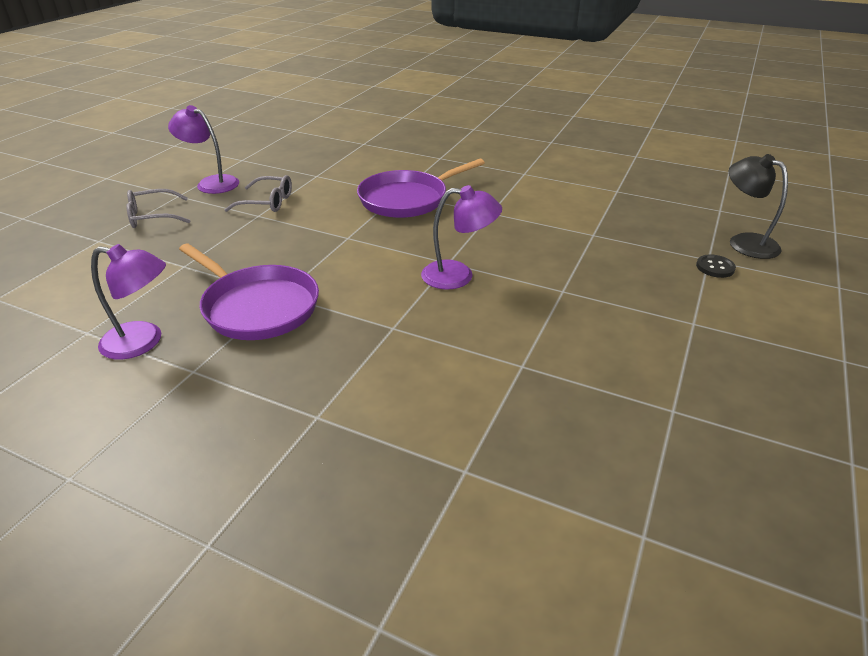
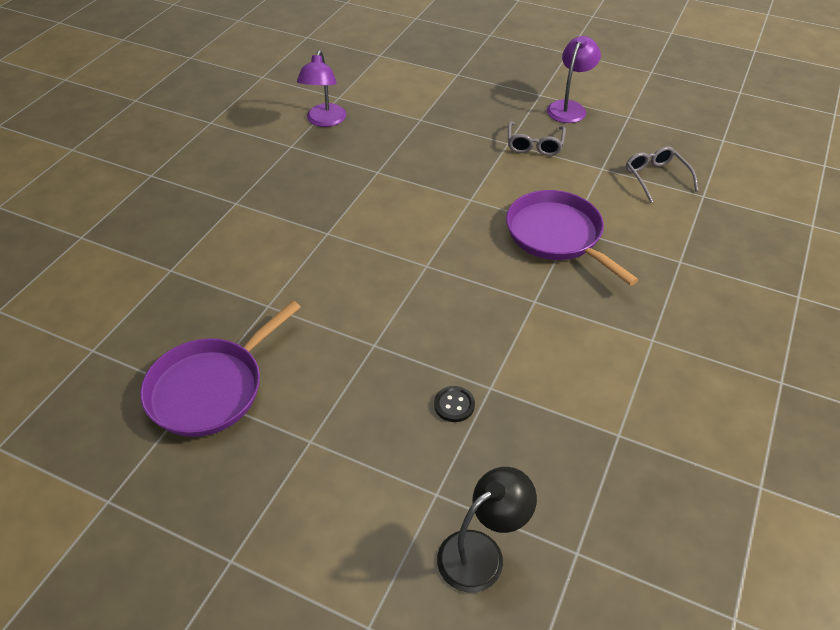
camera: 90 degrees right, 10 degrees up
grey glasses [126,189,190,228] -> grey glasses moved to [626,146,698,203]
purple pan [179,243,319,340] -> purple pan moved to [140,301,301,437]
purple lamp [421,185,502,290] -> none
black button [696,254,736,278] -> black button moved to [434,386,475,422]

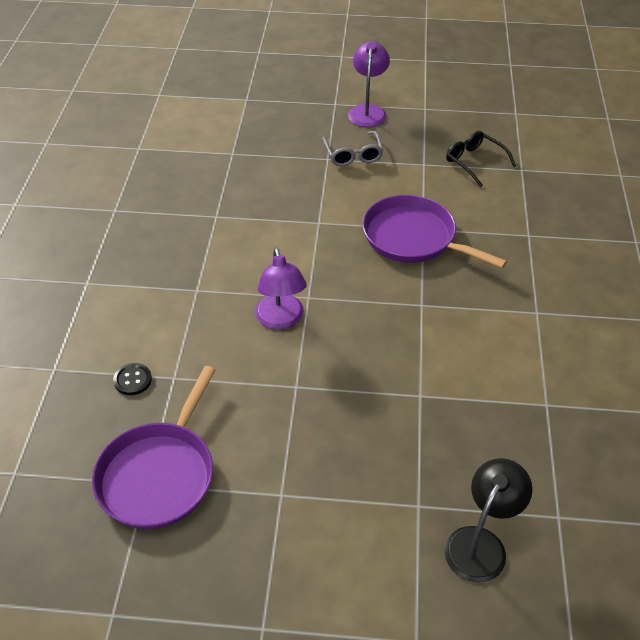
camera: 20 degrees left, 0 degrees up
purple lamp [297,50,346,127] -> purple lamp moved to [255,247,307,330]
black button [434,386,475,422] -> black button moved to [113,363,152,395]
grey glasses [626,146,698,203] -> black glasses [446,131,516,187]

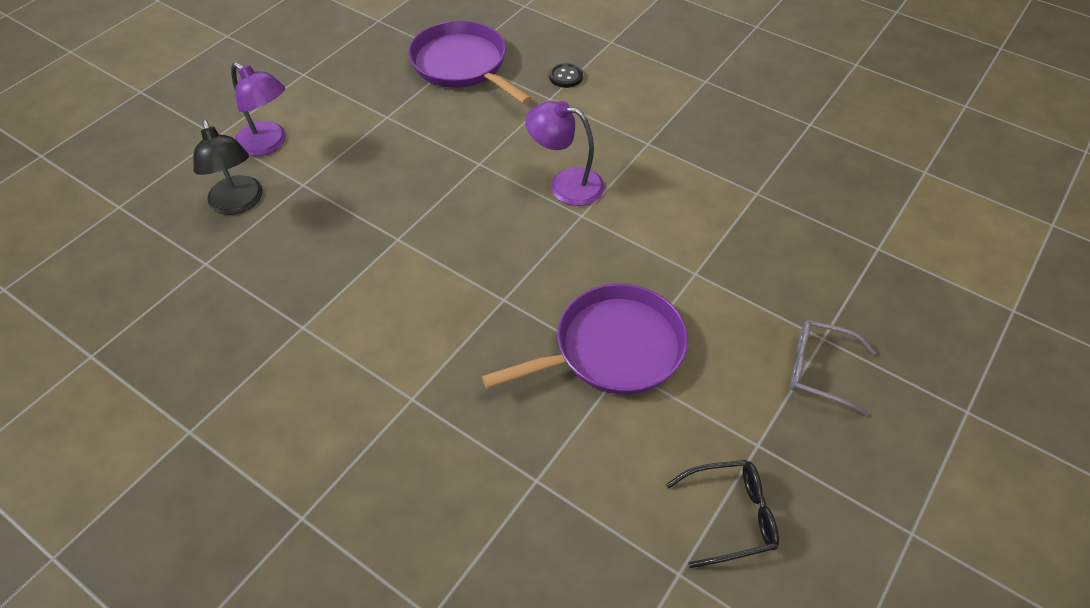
camera: 120 degrees right, 5 degrees up
purple lamp [348,41,390,127] -> purple lamp moved to [231,62,286,156]

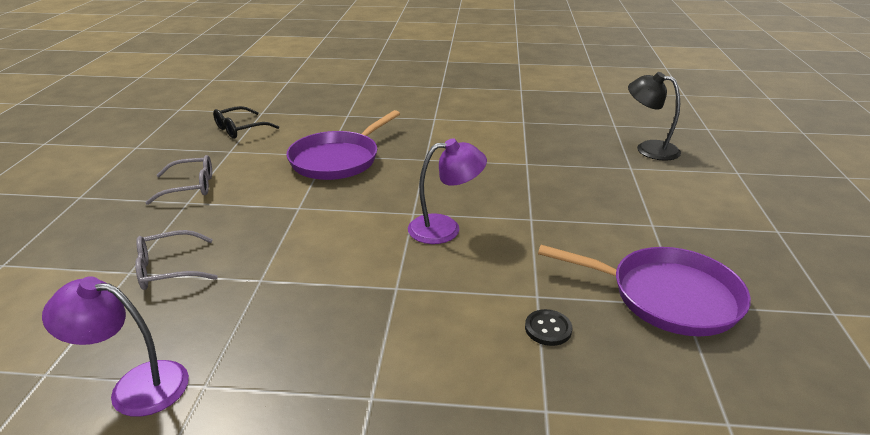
camera: 150 degrees right, 20 degrees down
purple lamp [231,62,286,156] -> purple lamp moved to [42,276,189,417]
none -> grey glasses [135,230,218,290]

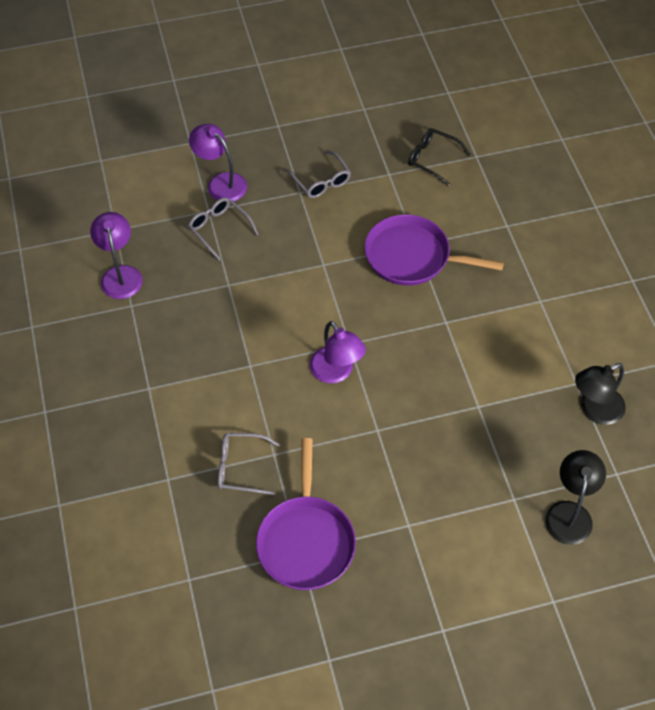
camera: 70 degrees right, 25 degrees up
black button [525,309,572,346] -> grey glasses [218,433,280,495]
none -> purple lamp [189,124,247,202]
none -> black lamp [575,363,626,425]

